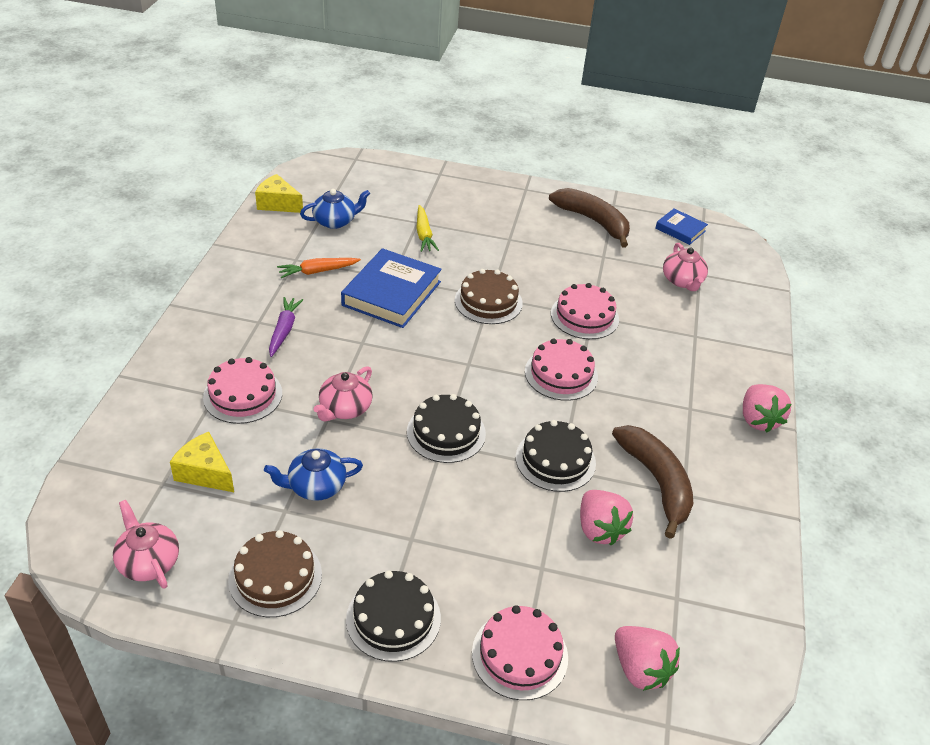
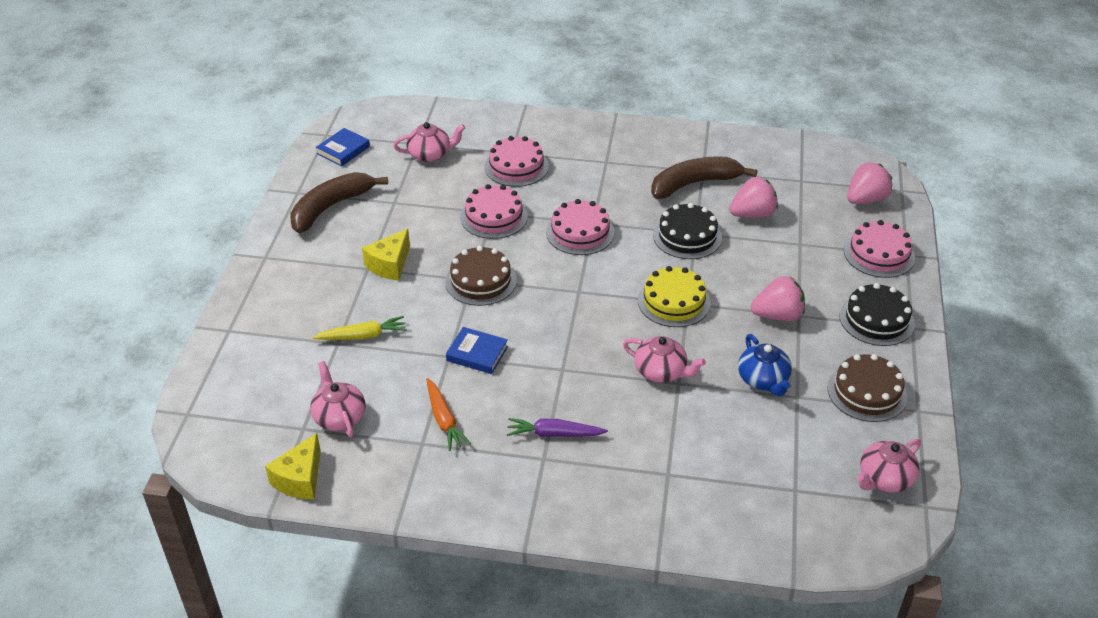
camera: 90 degrees left, 0 degrees up
yellow cheese [170,432,234,492] -> yellow cheese moved to [362,229,410,281]
pink cake [203,357,282,424] -> pink cake moved to [484,136,549,187]
blue teapot [300,189,370,229] -> pink teapot [310,361,365,437]
blue book [341,248,442,328] -> blue book [446,327,508,374], size x0.54
black cake [407,394,486,463] -> yellow cake [638,266,711,327]
pink strawberry [743,384,791,432] -> pink strawberry moved to [751,276,805,321]

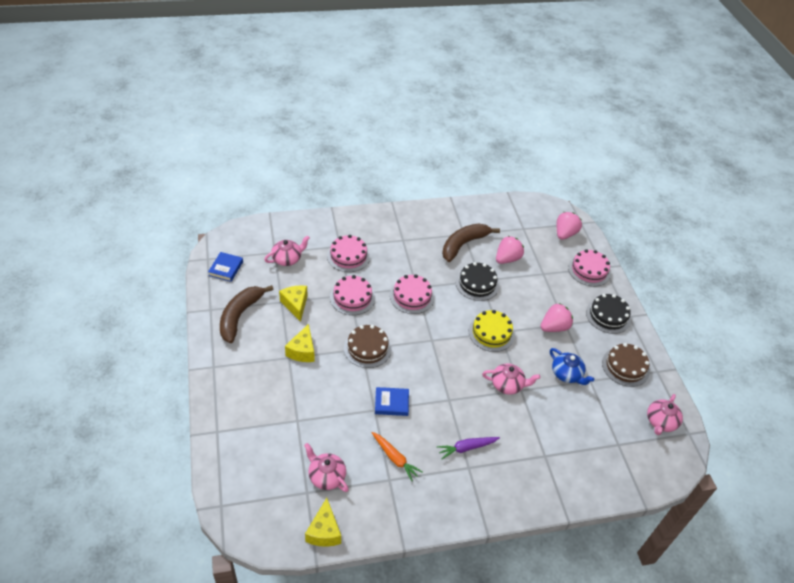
camera: 25 degrees left, 5 degrees up
yellow carrot [313,316,407,340] -> none
none -> yellow cheese [279,285,307,322]

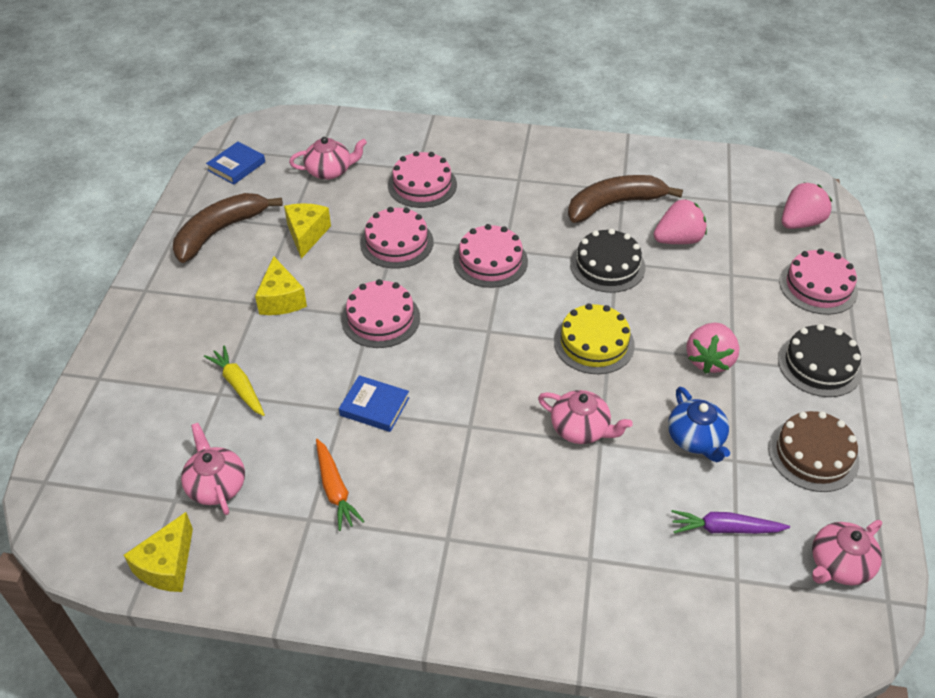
camera: 25 degrees right, 0 degrees up
yellow cheese [285,324,315,362] -> yellow cheese turned 45 degrees counterclockwise [255,256,307,315]
brown cake [344,325,392,368] -> pink cake [341,279,420,348]
purple carrot [437,437,500,459] -> purple carrot moved to [671,510,790,534]
pink strawberry [540,303,573,332] -> pink strawberry turned 120 degrees clockwise [686,323,740,374]
none -> yellow carrot [204,346,265,416]

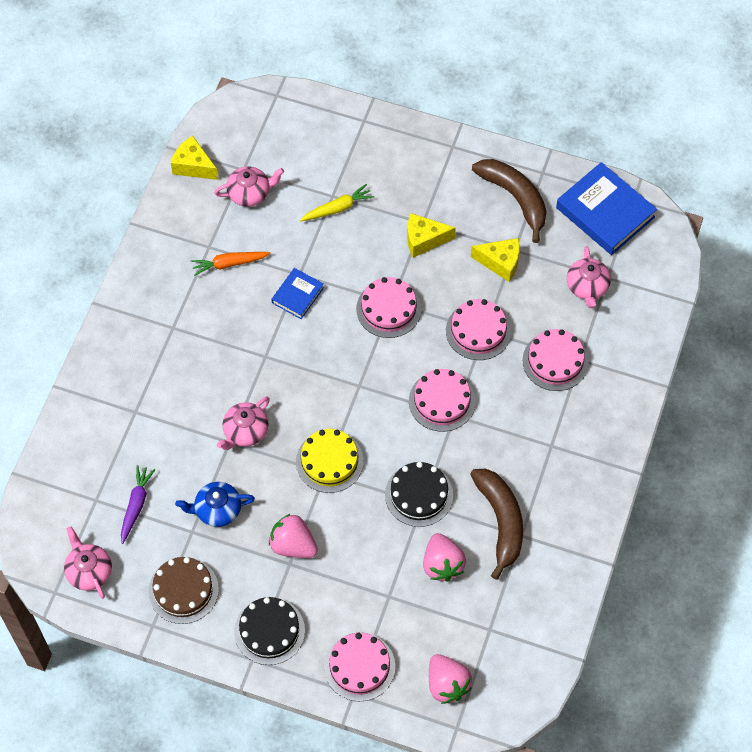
camera: 100 degrees right, 15 degrees up
blue book [206,142,265,185] -> blue book [556,162,657,255], size x1.85

